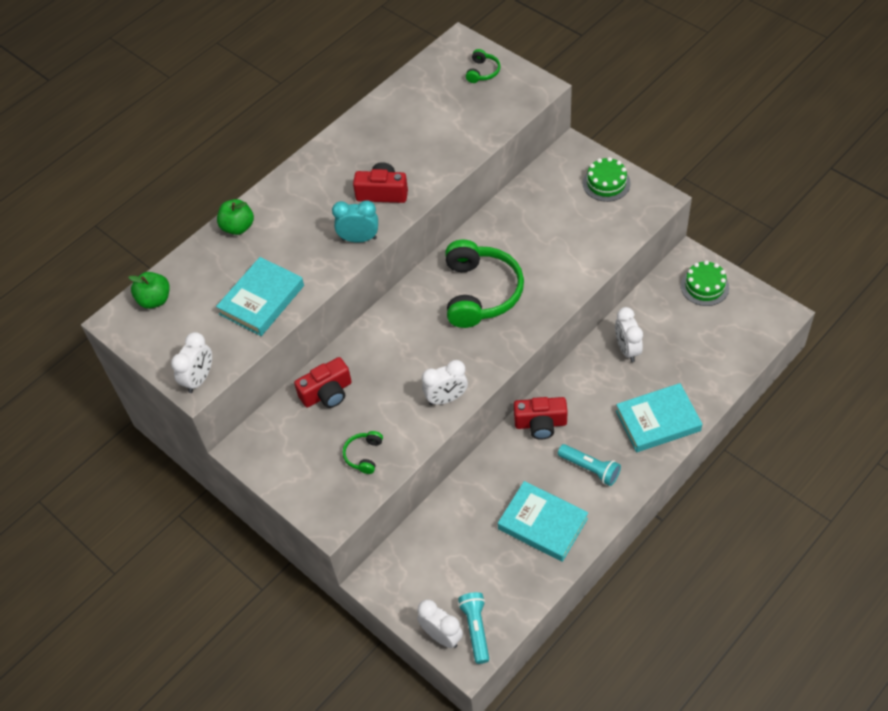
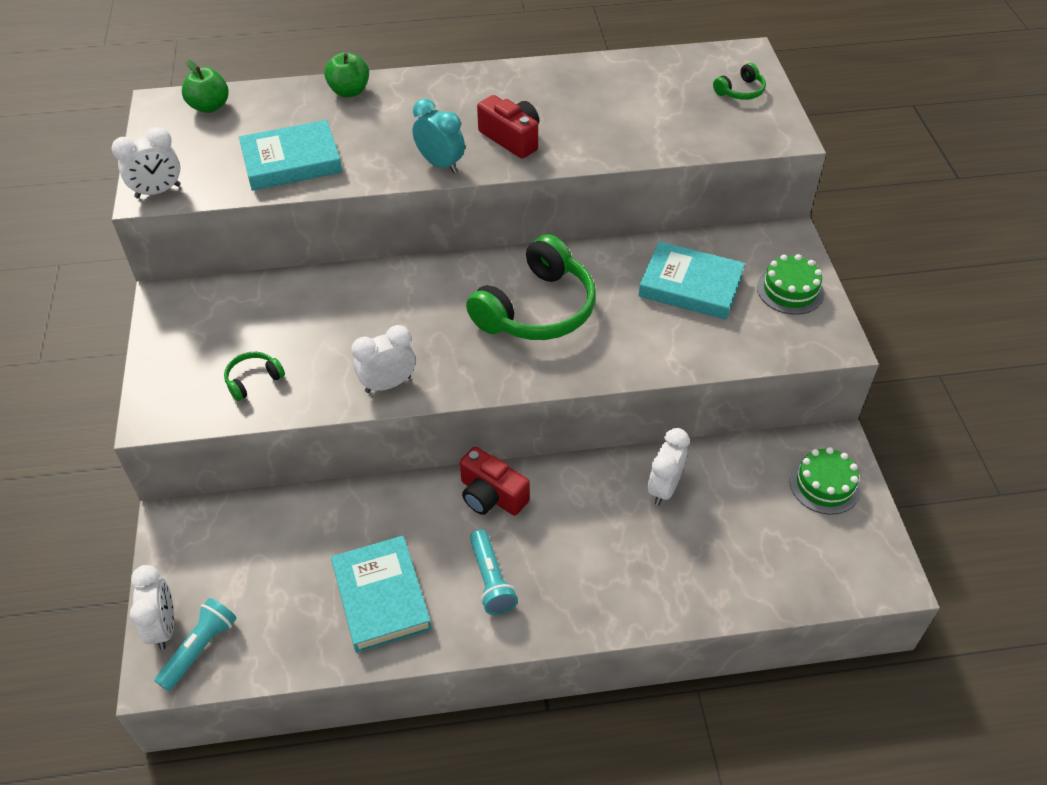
camera: 35 degrees right, 5 degrees down
red camera [294,357,352,408] -> none
white clock [422,360,468,405] -> white clock turned 135 degrees clockwise [352,325,416,393]
turquoise book [616,383,702,452] -> turquoise book moved to [638,241,745,320]

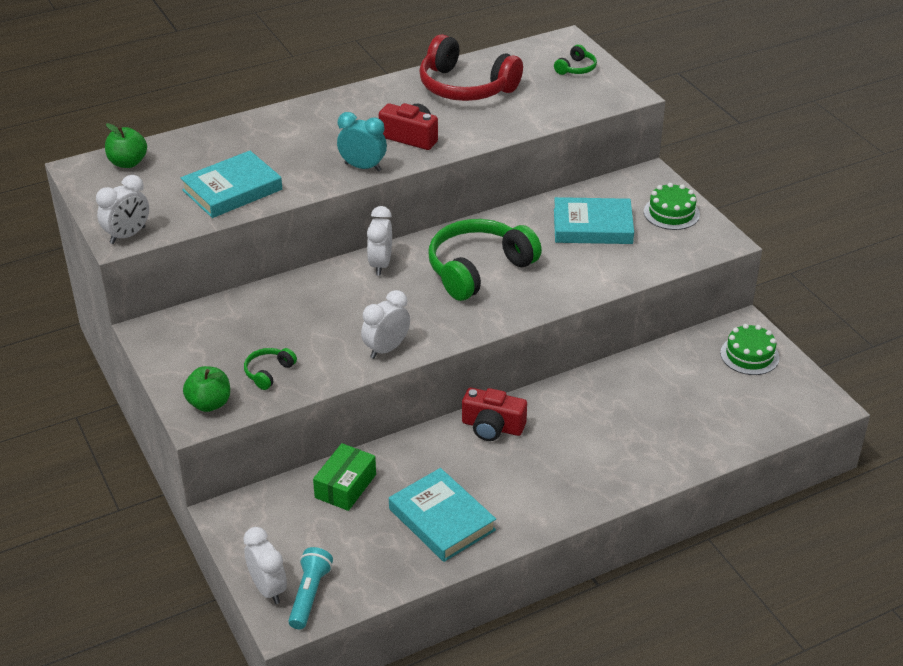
camera: 20 degrees left, 10 degrees down
green apple [324,52,369,97] -> green apple moved to [183,366,230,412]
green headphones [466,234,596,340] -> green headphones turned 150 degrees counterclockwise [428,219,542,301]
turquoise flashlight [470,529,518,615] -> none
white clock [648,428,689,505] -> white clock moved to [367,206,392,276]
none -> green box [313,443,376,511]
none -> red headphones [419,34,523,101]

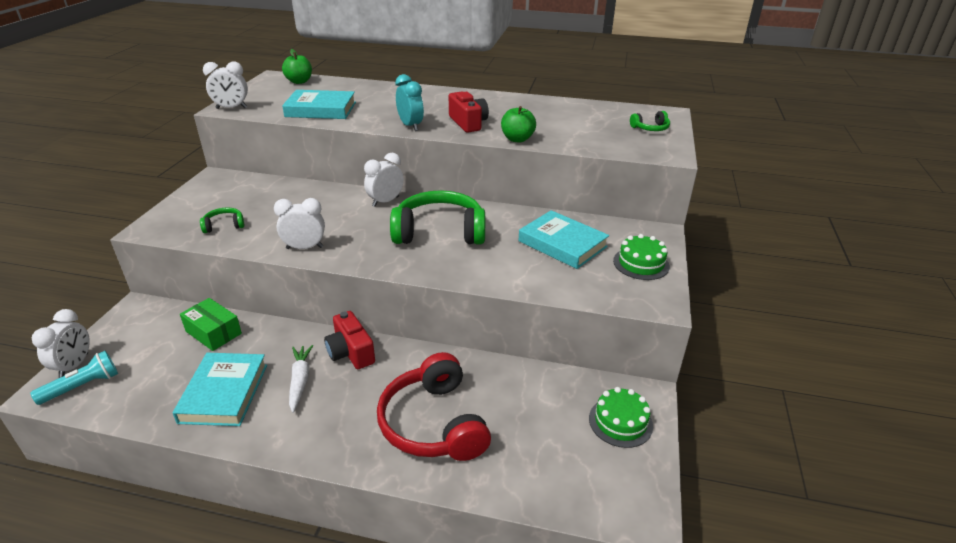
camera: 40 degrees right, 5 degrees down
green apple [183,366,230,412] -> green apple moved to [501,106,536,142]
green box [313,443,376,511] -> green box turned 60 degrees clockwise [180,298,242,351]
red headphones [419,34,523,101] -> red headphones moved to [377,352,491,461]
none -> white carrot [289,345,313,413]

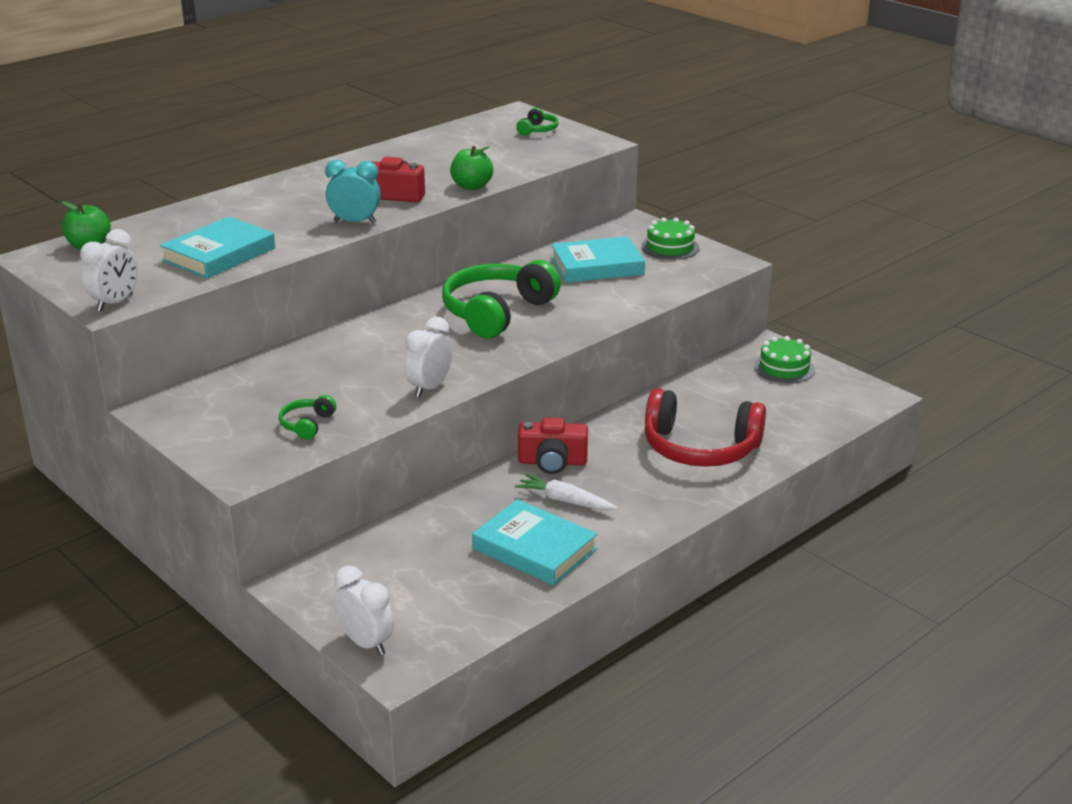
camera: 55 degrees left, 5 degrees down
turquoise flashlight [30,351,118,405] -> none
green box [180,298,242,351] -> none
white clock [364,153,404,207] -> none

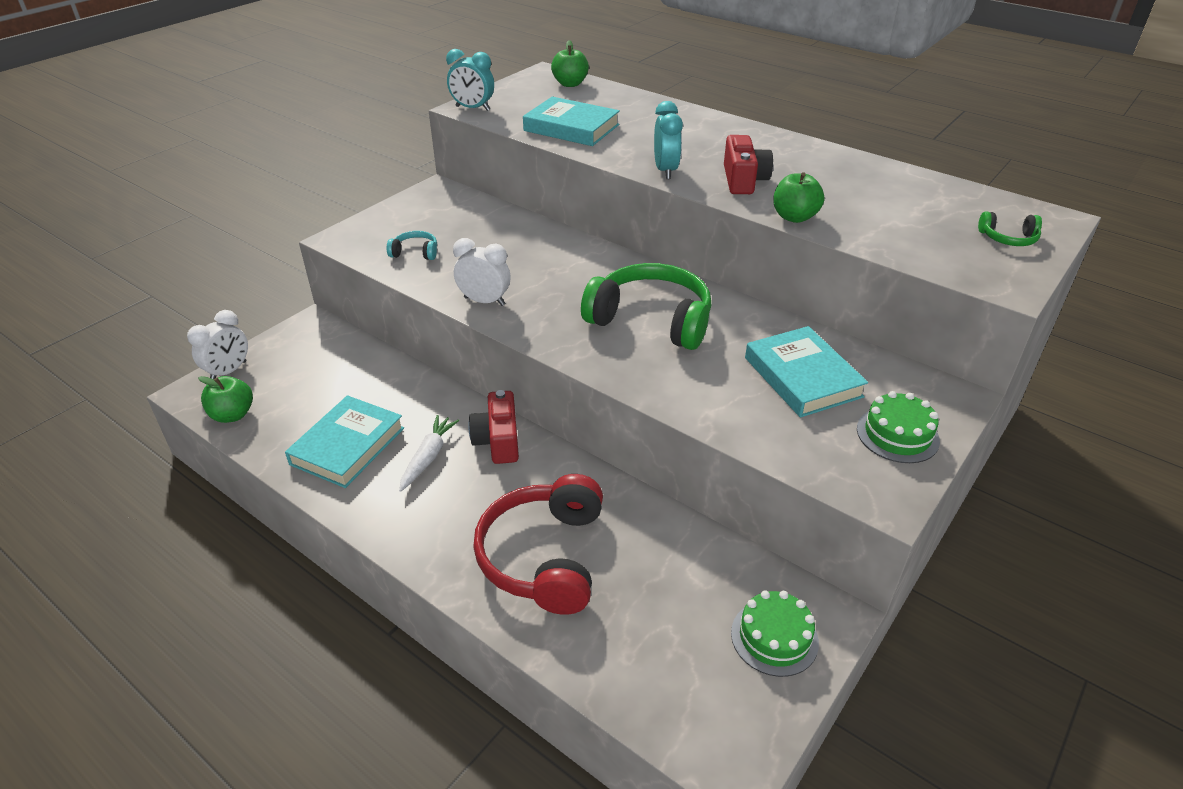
camera: 80 degrees right, 10 degrees up
white clock [80,229,138,312] -> turquoise clock [446,49,494,111]
green headphones [279,395,336,440] -> turquoise headphones [387,231,437,260]
none -> green apple [198,376,253,423]

